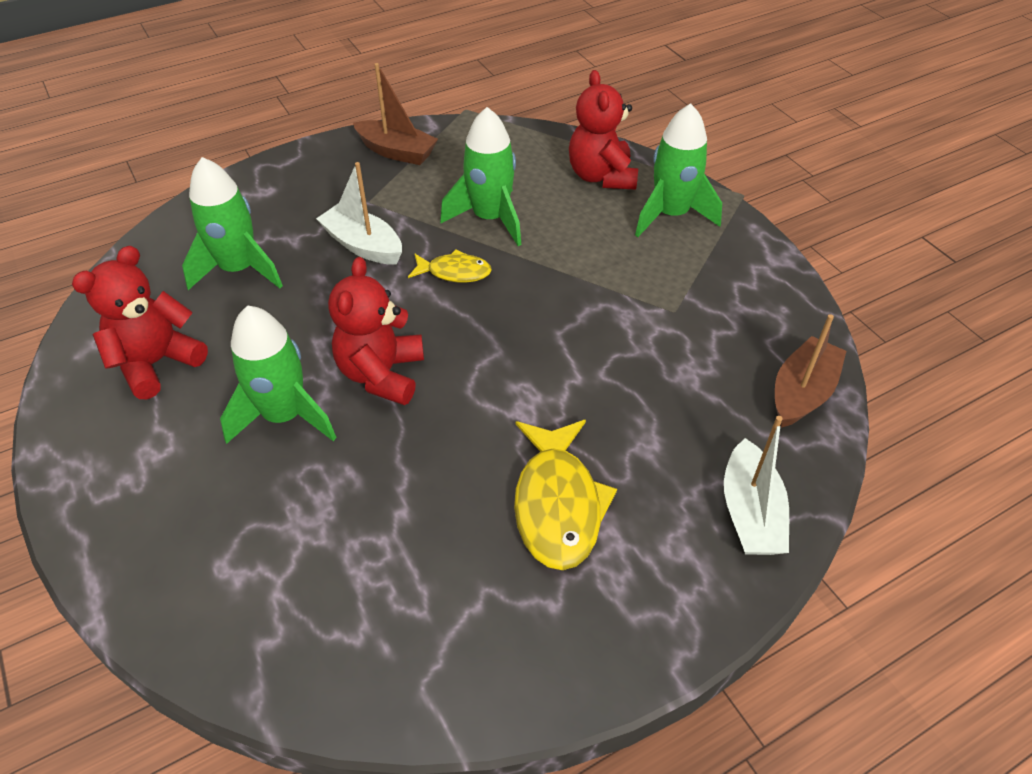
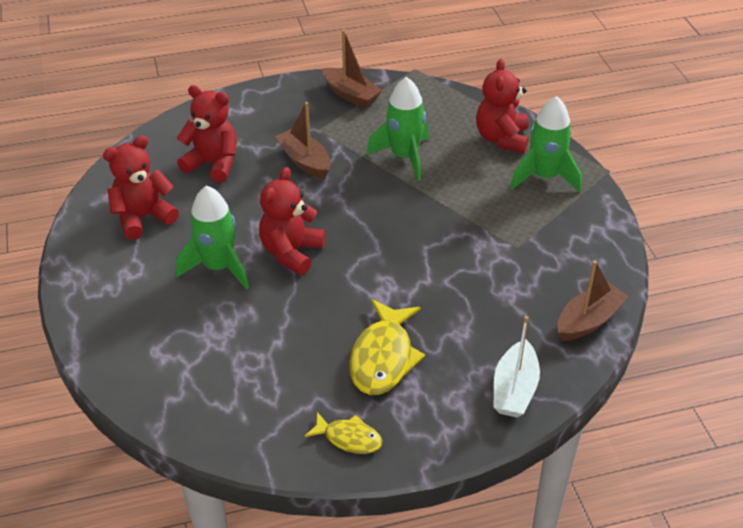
camera: 15 degrees right, 5 degrees down
green rocket [182,157,283,290] -> red teddy bear [177,85,236,183]
white boat [316,162,402,264] -> brown boat [275,102,331,179]
yellow fish [408,249,492,282] -> yellow fish moved to [304,412,382,454]

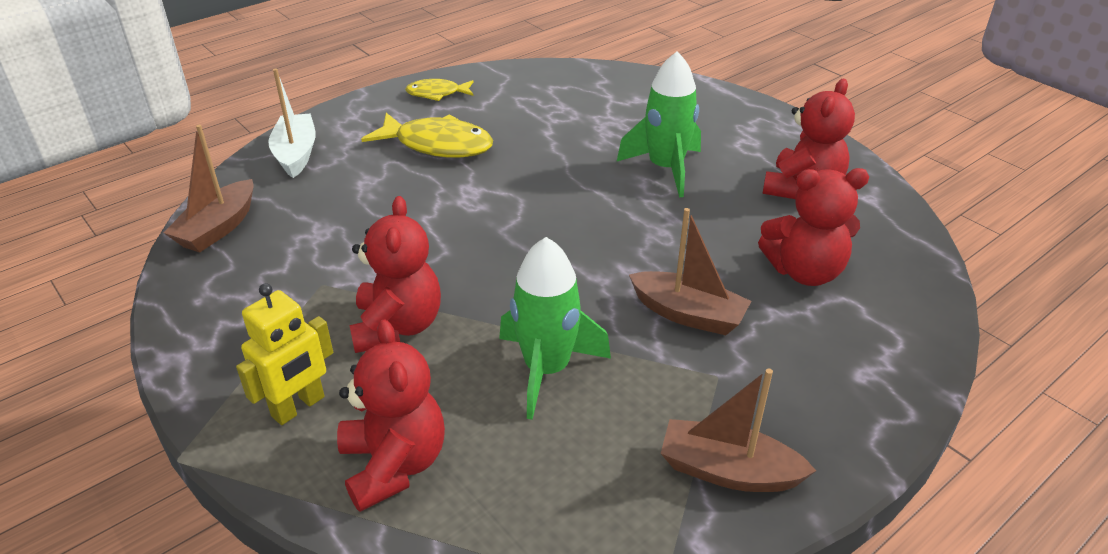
camera: 155 degrees right, 5 degrees down
red teddy bear [259,167,325,275] -> red teddy bear moved to [350,196,441,353]
yellow fish [349,299,425,395] -> yellow fish turned 120 degrees clockwise [361,113,493,158]
green rocket [510,96,582,192] -> yellow robot [236,283,333,425]

